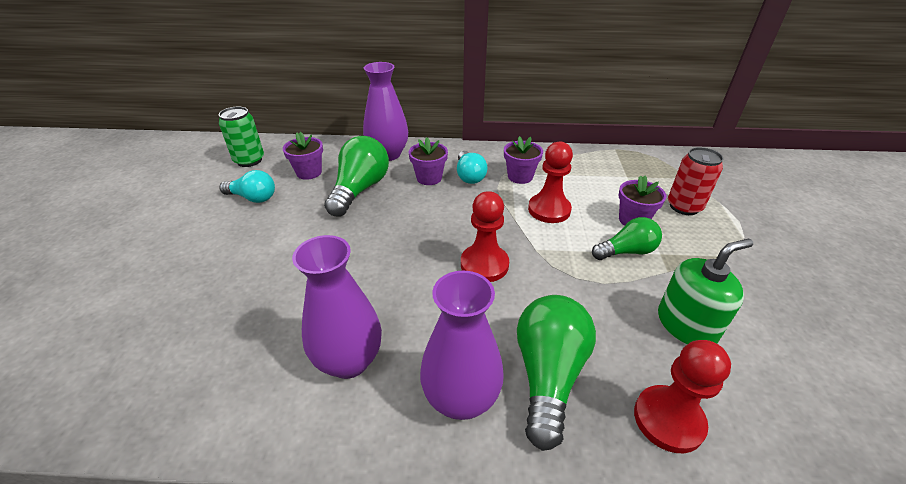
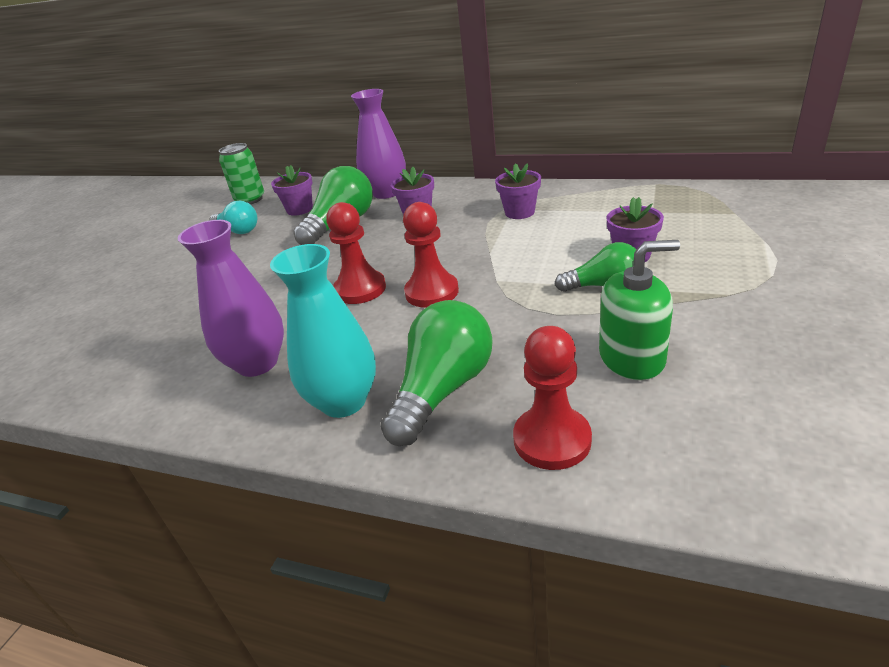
camera: 20 degrees right, 5 degrees down
purple vase [420,271,504,420] -> turquoise vase [270,244,376,418]
turquoise light bulb [457,151,488,184] -> none
red pawn [528,142,573,223] -> red pawn moved to [326,202,386,304]
red can [668,147,723,215] -> none

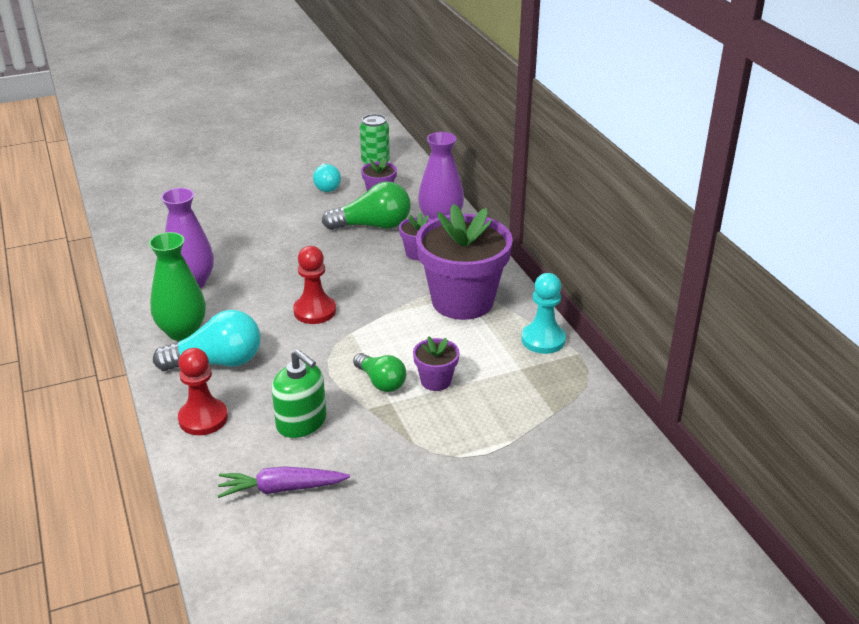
camera: 45 degrees right, 0 degrees up
turquoise vase [270,244,376,418] -> green vase [149,232,206,341]
red pawn [326,202,386,304] -> none
green light bulb [380,300,493,446] -> turquoise light bulb [153,310,261,371]
purple flower pot [495,163,541,219] -> purple flower pot [416,204,513,320], size x2.24
none -> purple carrot [217,466,350,498]
none -> turquoise pawn [521,273,566,354]

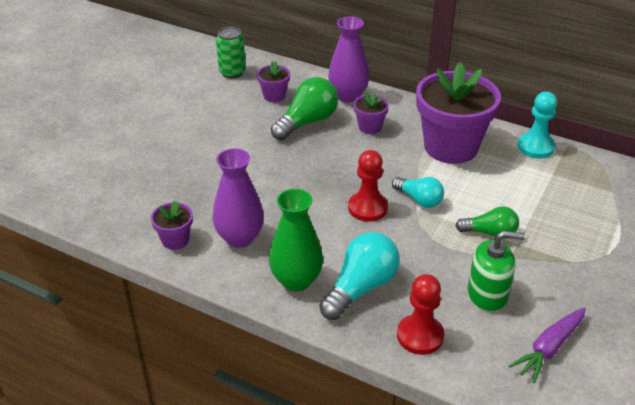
camera: 40 degrees left, 5 degrees up
turquoise light bulb [313,163,341,192] -> turquoise light bulb moved to [392,177,444,208]
purple flower pot [413,336,460,391] -> purple flower pot moved to [151,200,193,250]

